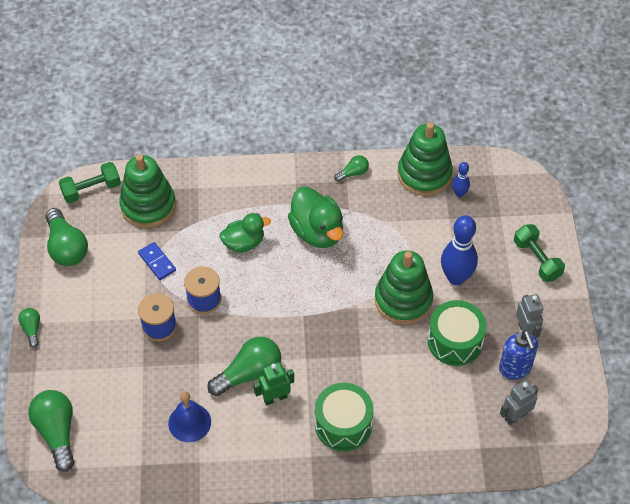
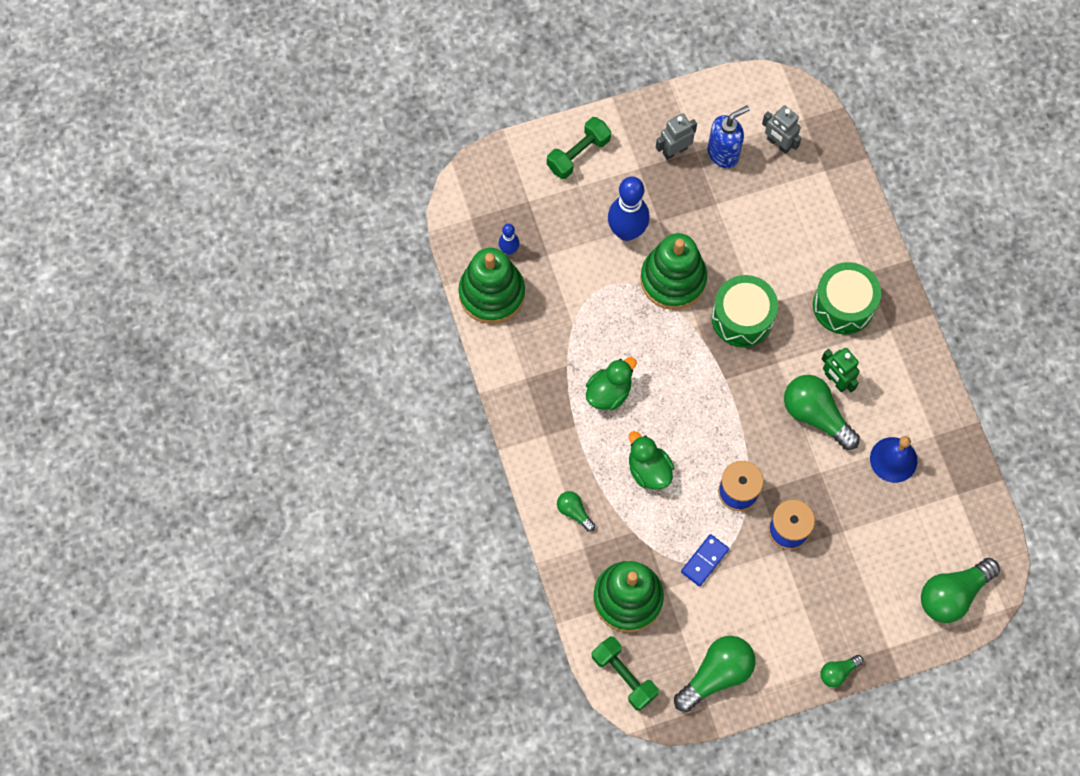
camera: 105 degrees left, 15 degrees up
green duck [288,187,343,248] -> green duck [586,357,637,410], size x0.66
green light bulb [334,155,369,182] -> green light bulb moved to [557,491,595,532]
green drum [428,300,487,366] -> green drum moved to [712,275,778,347]

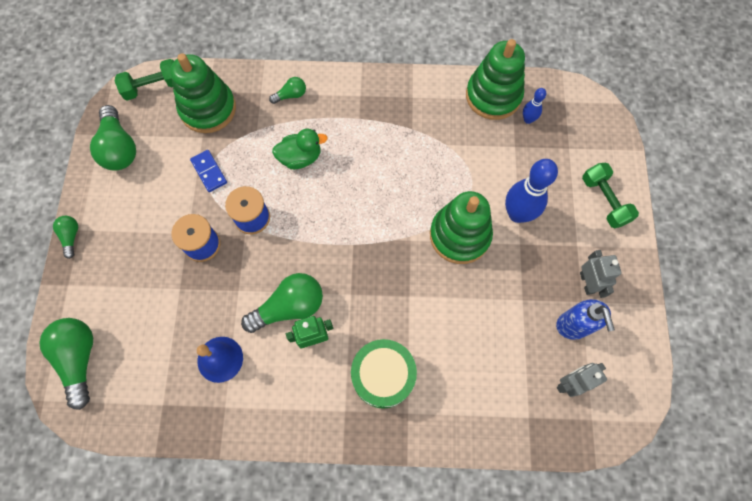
camera: 110 degrees right, 0 degrees up
green duck [586,357,637,410] -> none
green drum [712,275,778,347] -> none

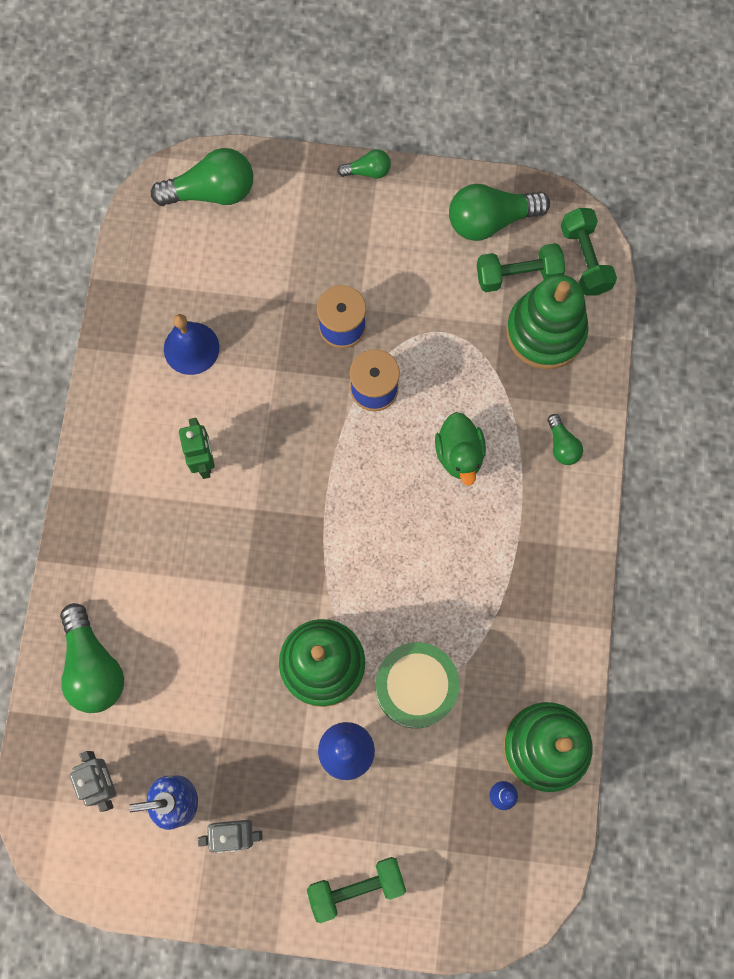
camera: 95 degrees right, 5 degrees up
blue domino [190,150,227,192] -> none
green light bulb [241,273,323,333] -> green light bulb moved to [60,603,124,713]
green drum [351,339,417,409] -> green drum moved to [376,642,459,728]
none -> green dumbbell [477,243,565,292]

